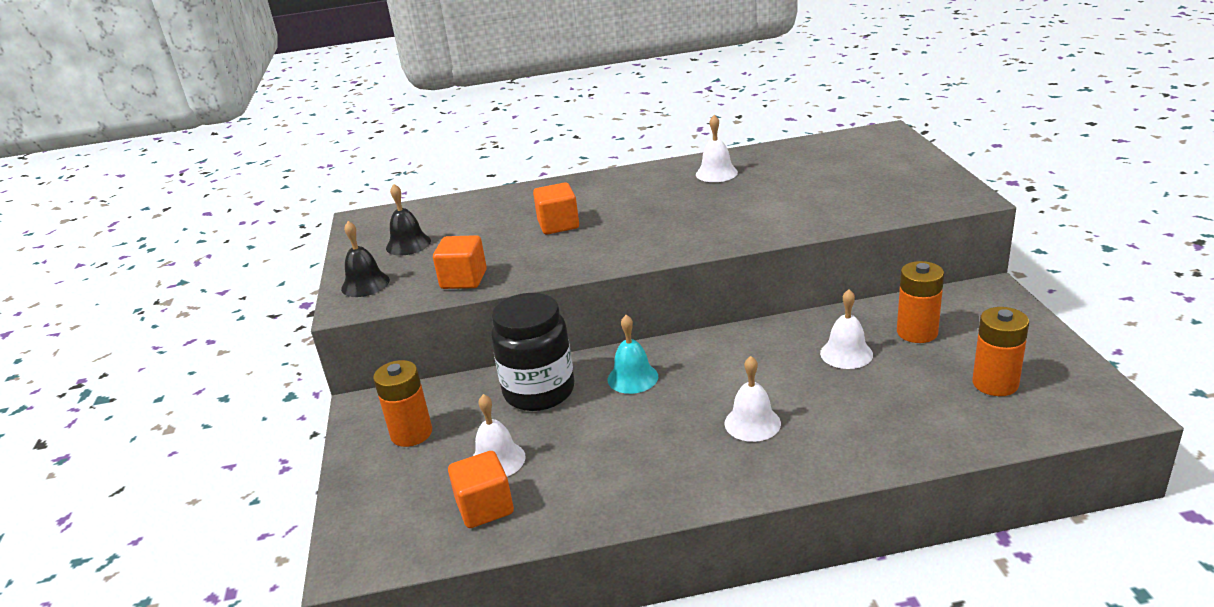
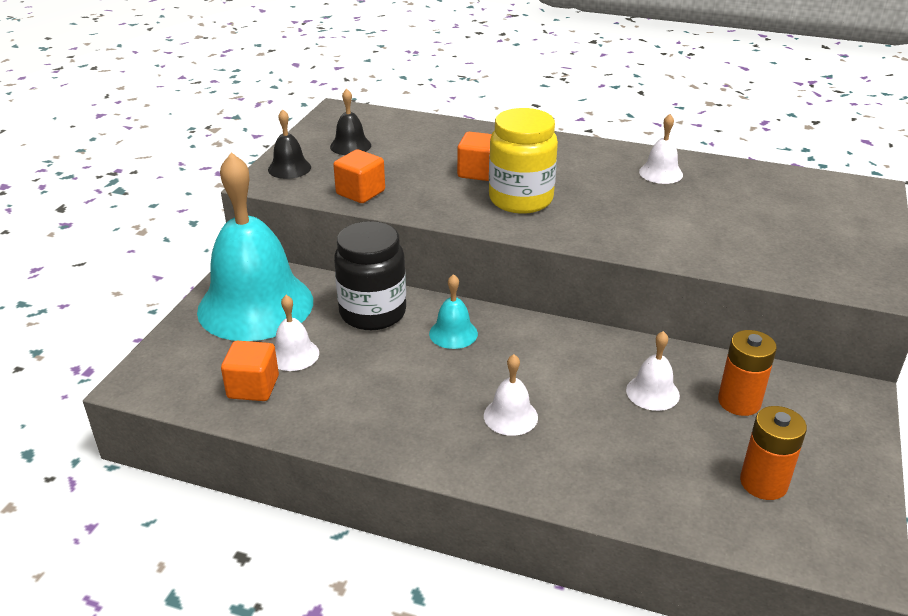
camera: 25 degrees right, 5 degrees up
orange battery [373,360,432,447] -> turquoise bell [197,152,313,341]
none -> yellow jar [489,108,558,214]

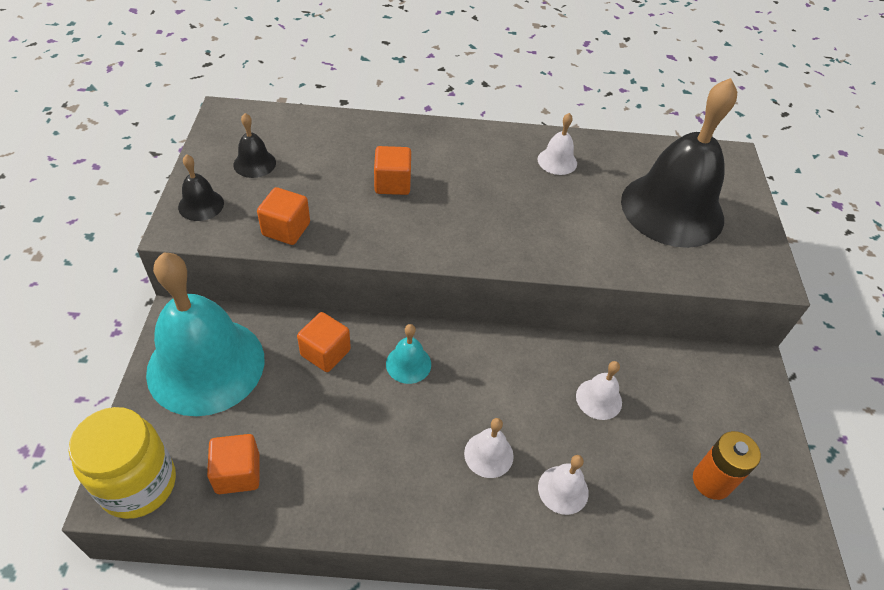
camera: 20 degrees left, 15 degrees up
white bell [275,295,319,371] -> white bell moved to [538,455,589,515]
black jar [334,221,406,330] -> orange cube [297,312,351,372]
yellow jar [489,108,558,214] -> yellow jar moved to [68,407,176,519]
orange battery [718,330,777,416] -> none
none -> black bell [621,78,737,248]

